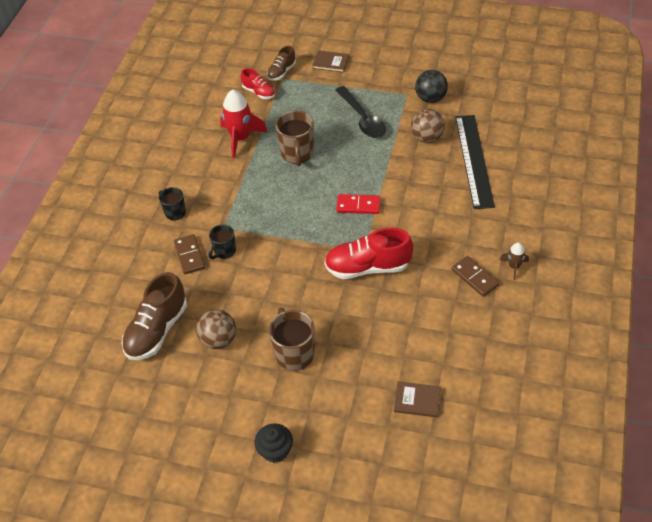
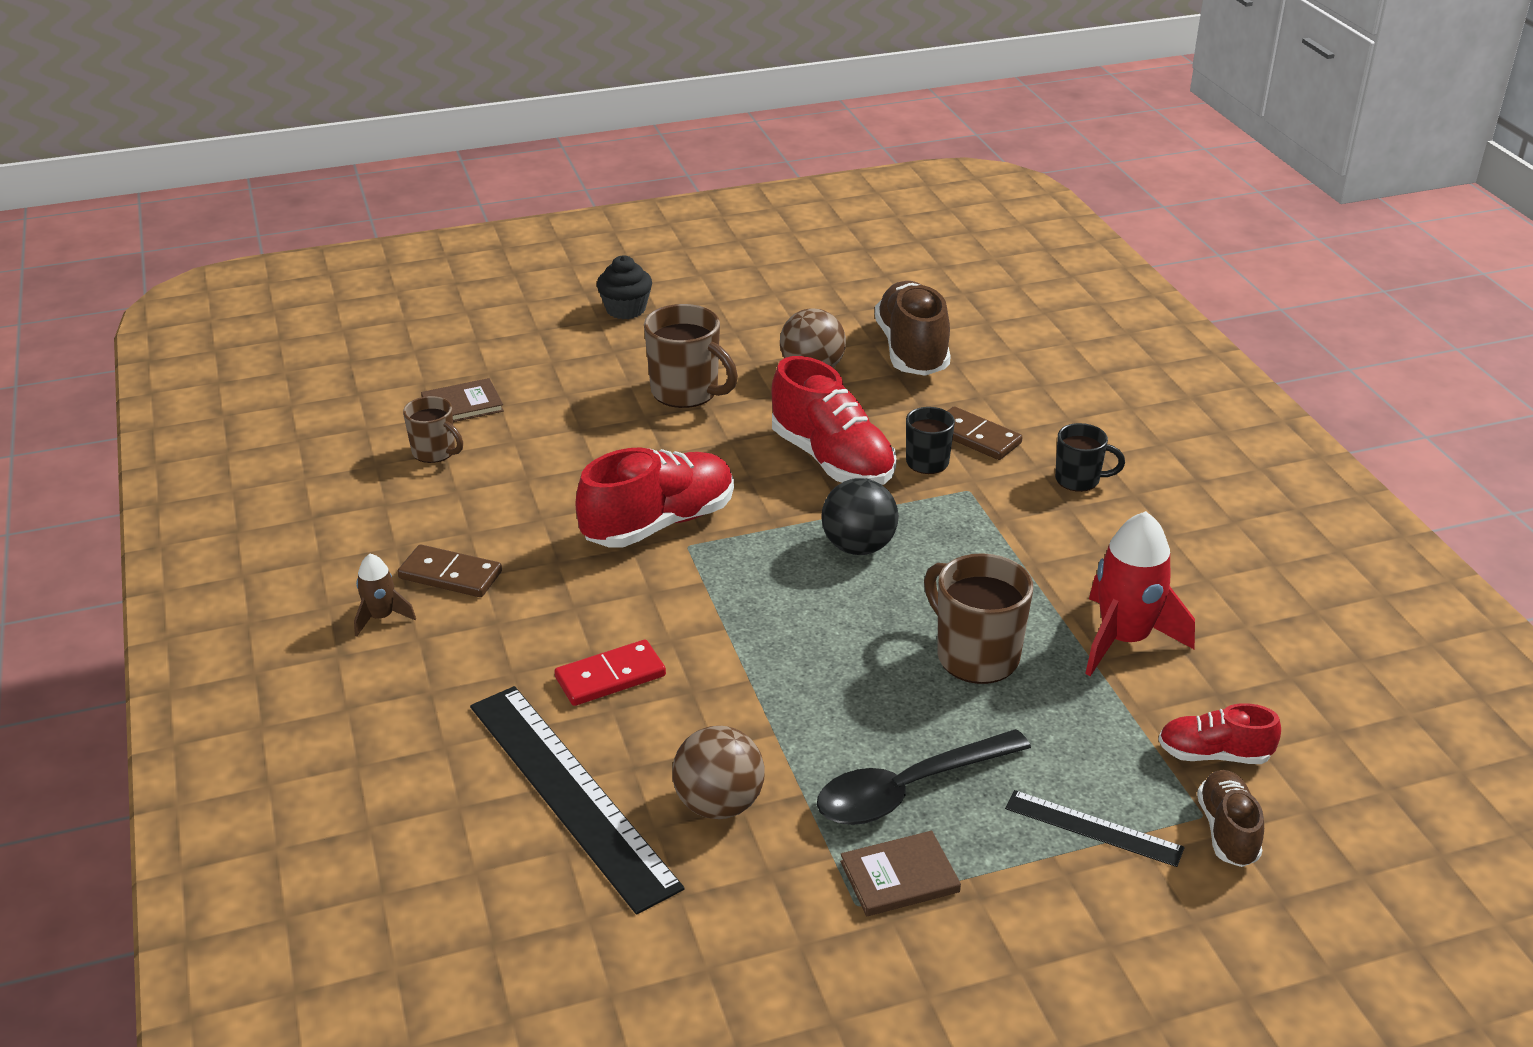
camera: 145 degrees right, 15 degrees down
brown book [312,50,349,73] -> brown book moved to [840,831,961,916]
black spoon [336,86,386,138] -> black spoon turned 60 degrees counterclockwise [817,729,1031,825]
red domino [336,194,380,214] -> red domino moved to [554,640,666,706]
black ball [415,70,448,103] -> black ball moved to [821,478,899,555]
none -> brown mug [403,396,463,463]
none -> red shoe [771,356,897,485]
none -> black ruler [1005,790,1185,867]

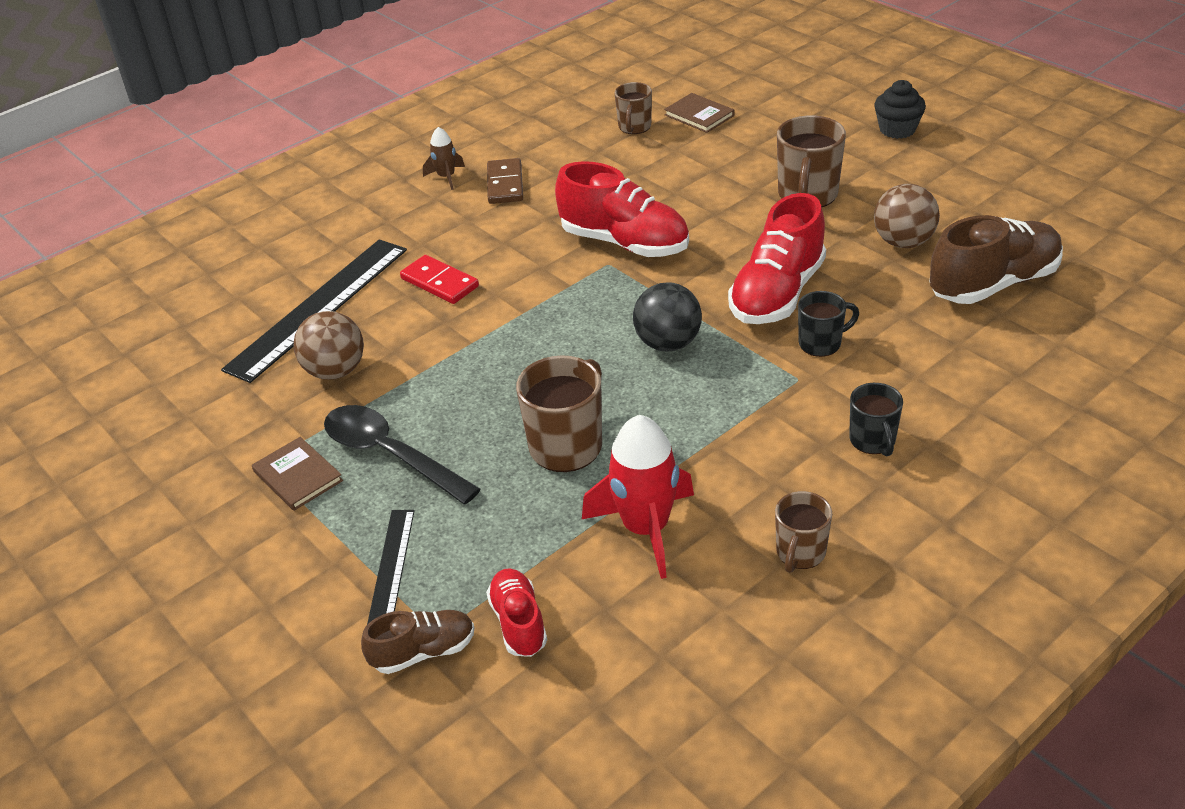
camera: 70 degrees right, 5 degrees up
brown domino [948,406,1022,460] -> none
none -> brown mug [775,491,832,573]

